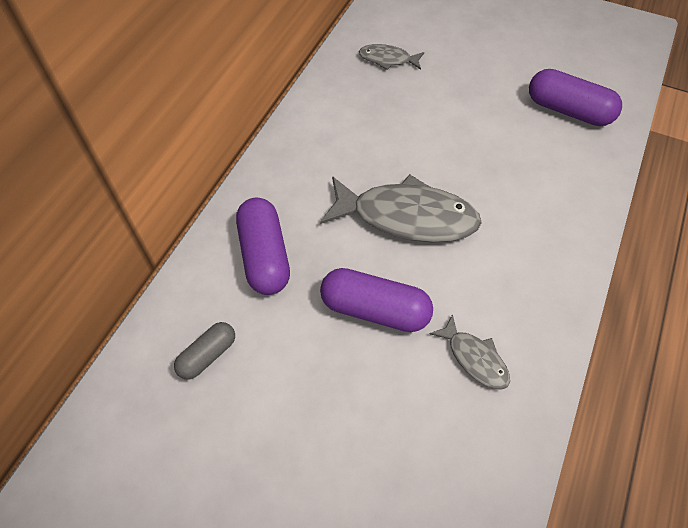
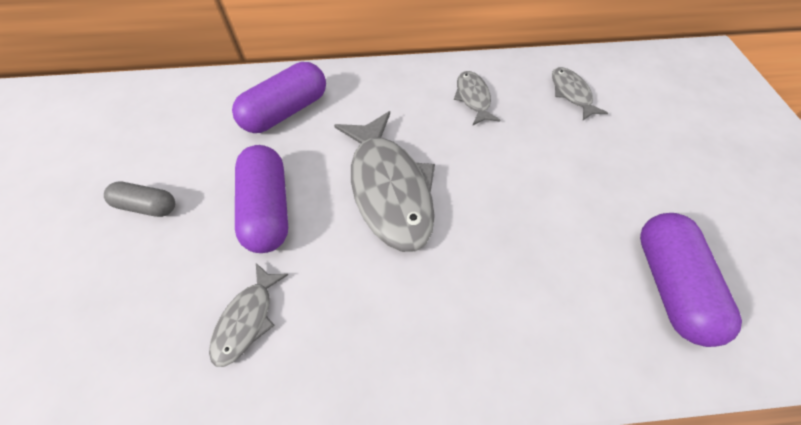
camera: 60 degrees right, 0 degrees up
grey capsule [174,322,235,379] -> grey capsule moved to [104,182,175,217]
none -> grey fish [454,71,500,125]

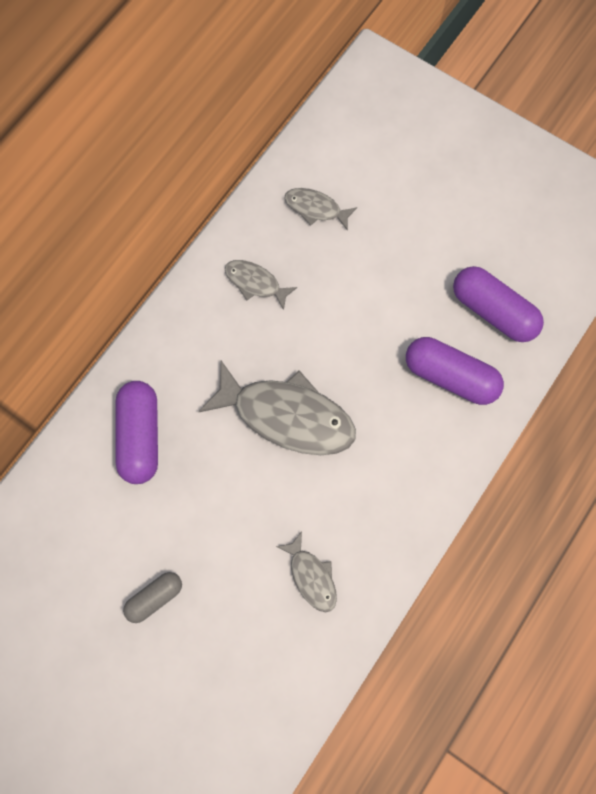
camera: 50 degrees left, 15 degrees up
purple capsule [235,145,288,253] -> purple capsule moved to [406,337,504,405]

